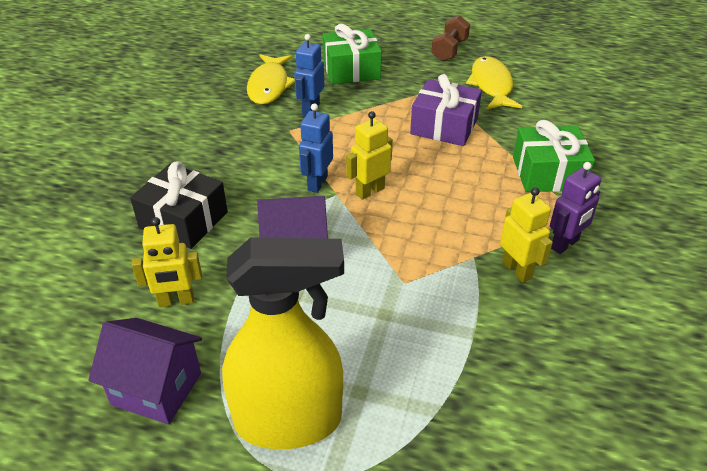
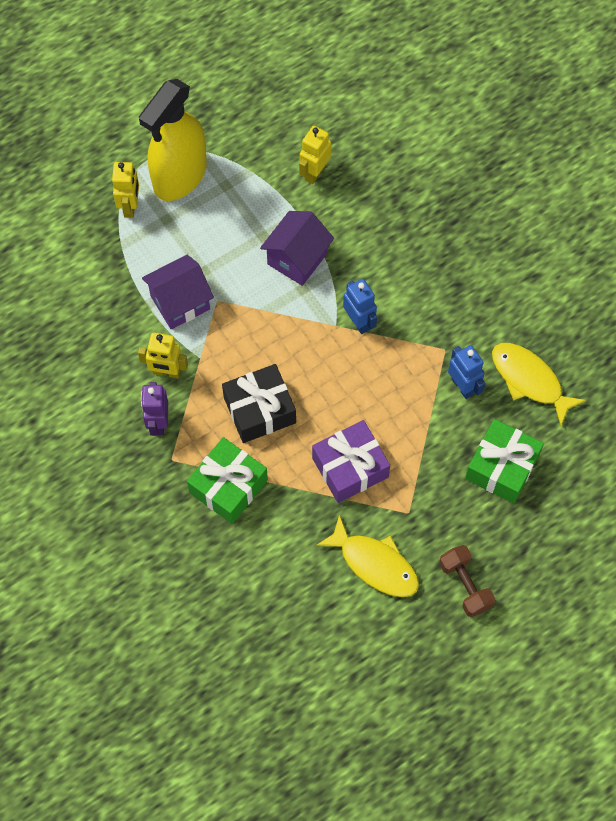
camera: 130 degrees right, 25 degrees up
purple house [88,318,202,425] -> purple house moved to [142,255,214,329]
black gift [130,161,228,249] -> black gift moved to [222,364,296,443]
yellow robot [346,111,393,200] -> yellow robot moved to [112,162,139,218]

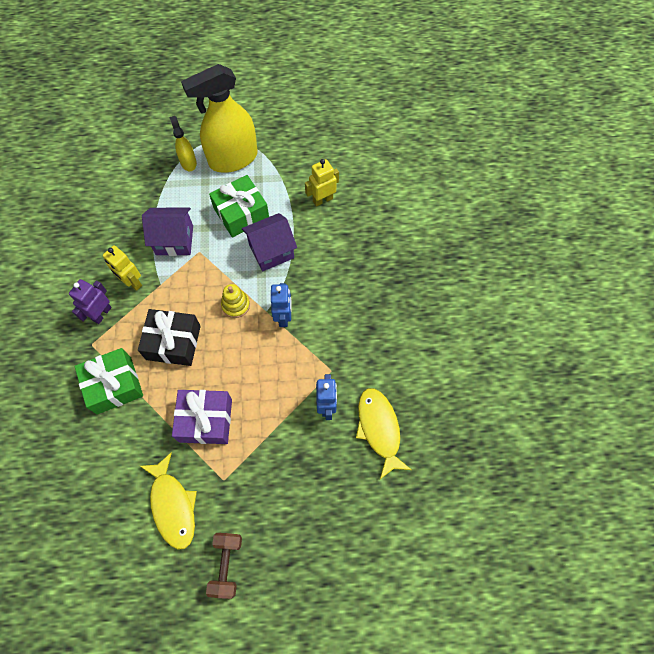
camera: 30 degrees right, 0 degrees up
yellow robot [112,162,139,218] -> yellow spray bottle [169,116,197,171]
green gift [465,419,544,503] -> green gift moved to [209,175,269,237]
none -> yellow stacking toy [221,284,250,318]

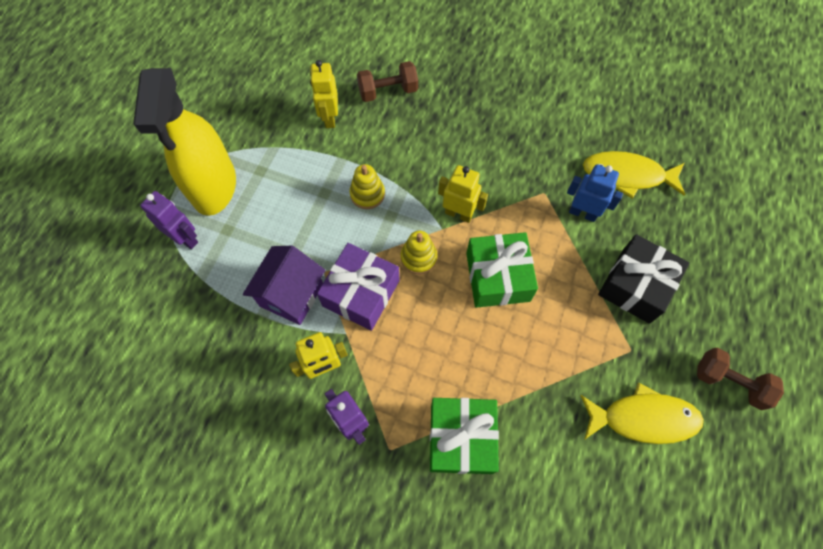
camera: 65 degrees left, 0 degrees up
black gift [138,309,201,366] -> black gift moved to [598,234,689,324]
yellow spray bottle [169,116,197,171] -> purple robot [140,191,198,249]
purple gift [172,390,232,444] -> purple gift moved to [317,243,400,331]
green gift [209,175,269,237] -> green gift moved to [466,232,538,308]
purple house [242,213,297,271] -> yellow stacking toy [350,164,385,209]
blue robot [271,283,291,327] -> yellow robot [438,165,488,223]
none -> brown dumbbell [357,61,418,102]

